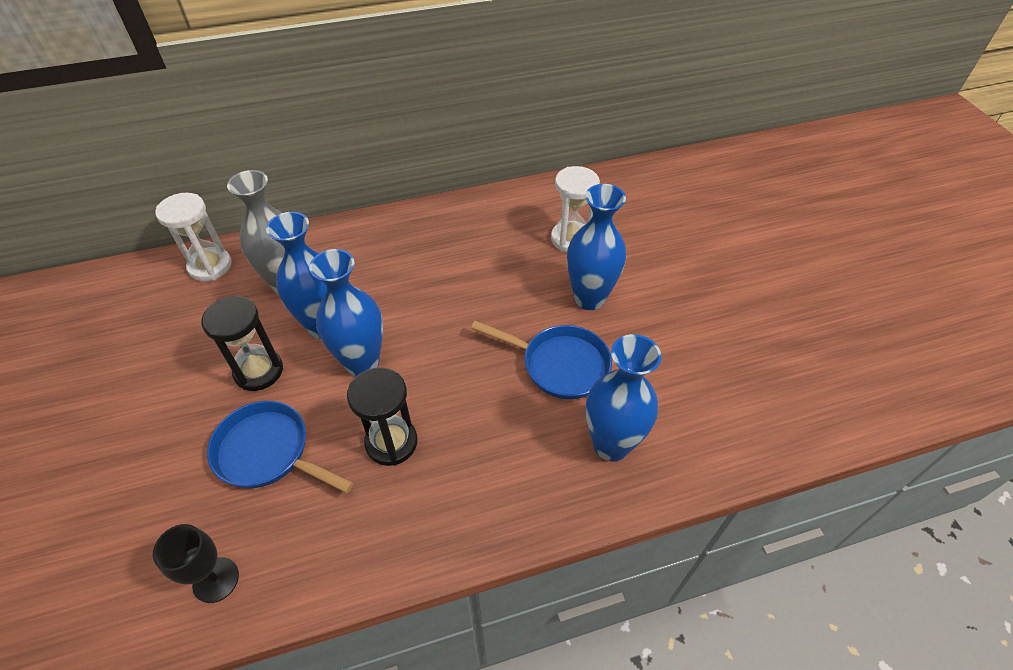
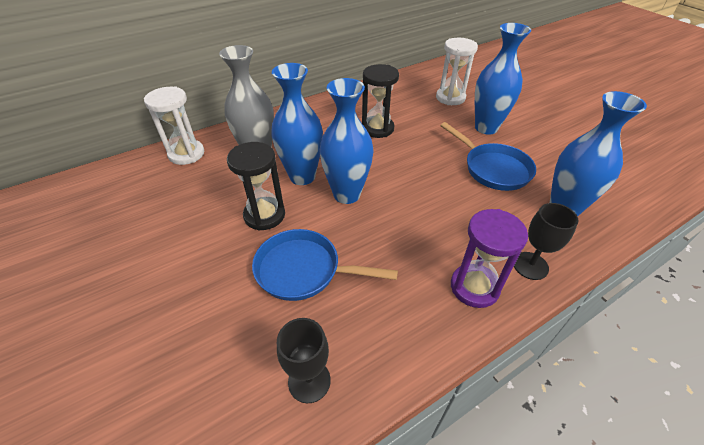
camera: 15 degrees left, 5 degrees down
black hourglass [347,367,418,466] -> black hourglass moved to [362,64,399,138]
blue pan [471,321,612,399] -> blue pan turned 45 degrees clockwise [440,122,536,191]
none -> purple hourglass [451,209,528,308]
none -> black goblet [514,203,578,280]

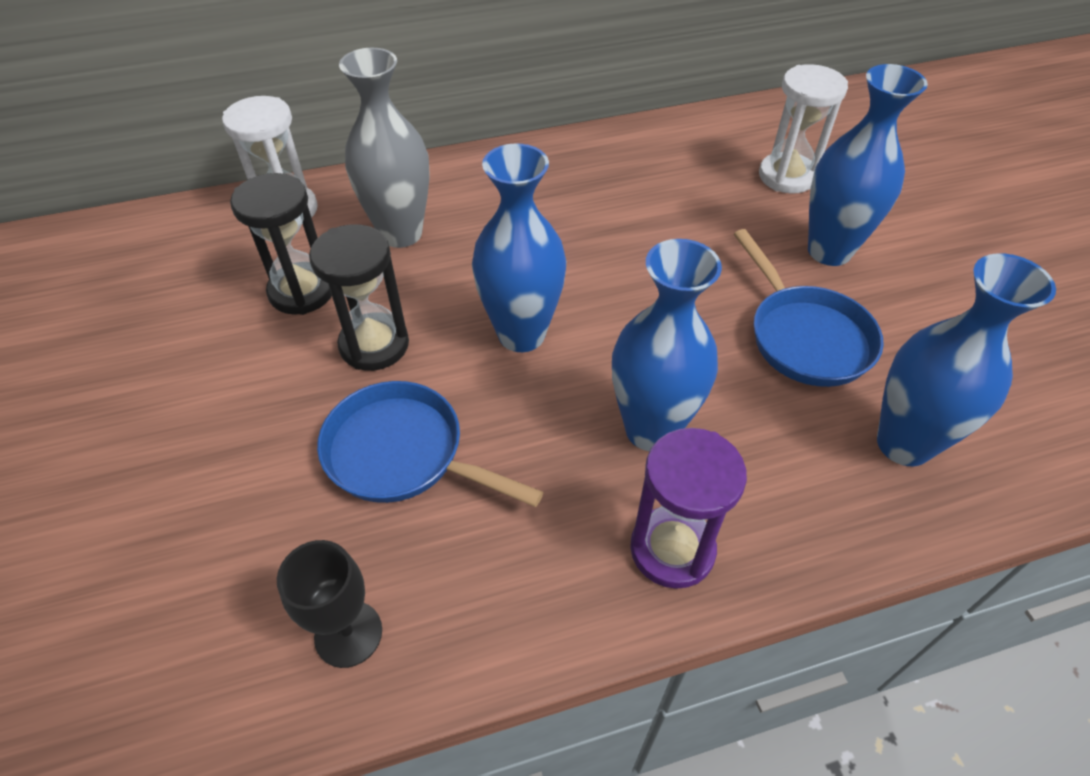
camera: 15 degrees right, 5 degrees up
blue vase [271,63,323,185] -> blue vase moved to [612,239,722,451]
black hourglass [362,64,399,138] -> black hourglass moved to [230,173,332,315]
black goblet [514,203,578,280] -> none

